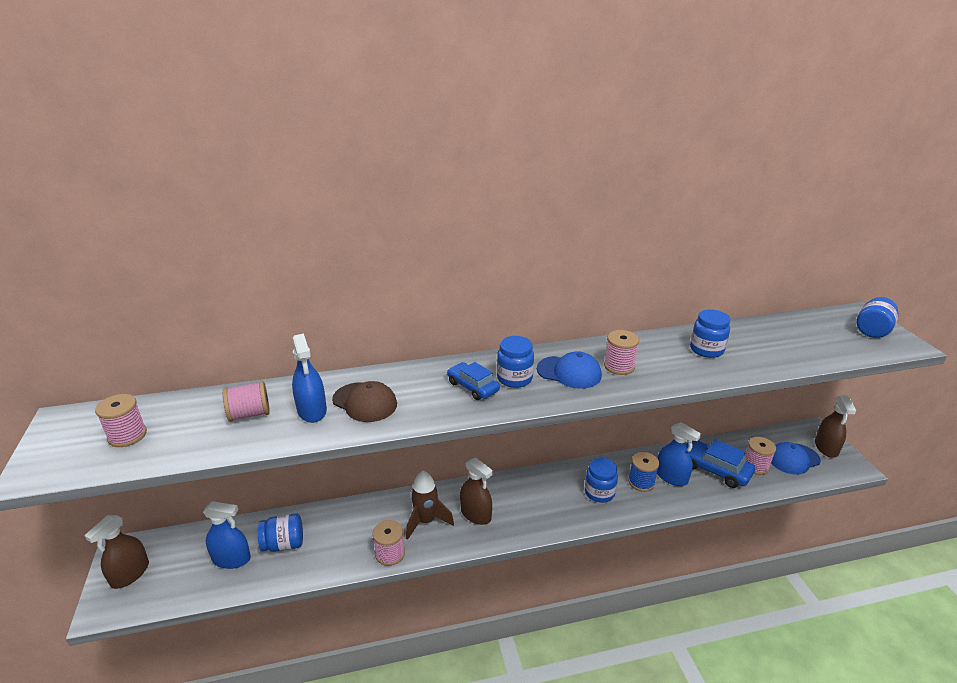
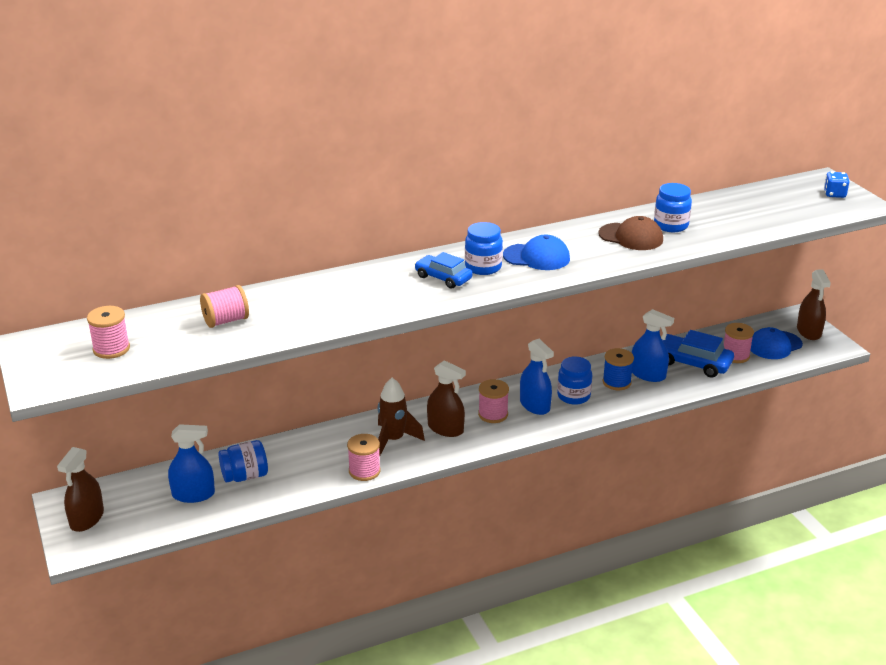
camera: 10 degrees left, 0 degrees up
blue spray bottle [292,334,327,423] -> blue spray bottle moved to [520,339,554,415]
brown cap [332,381,397,422] -> brown cap moved to [598,216,663,250]
pink spool [604,330,639,375] -> pink spool moved to [478,379,509,423]
blue jar [856,297,899,338] -> blue dice [824,172,849,198]

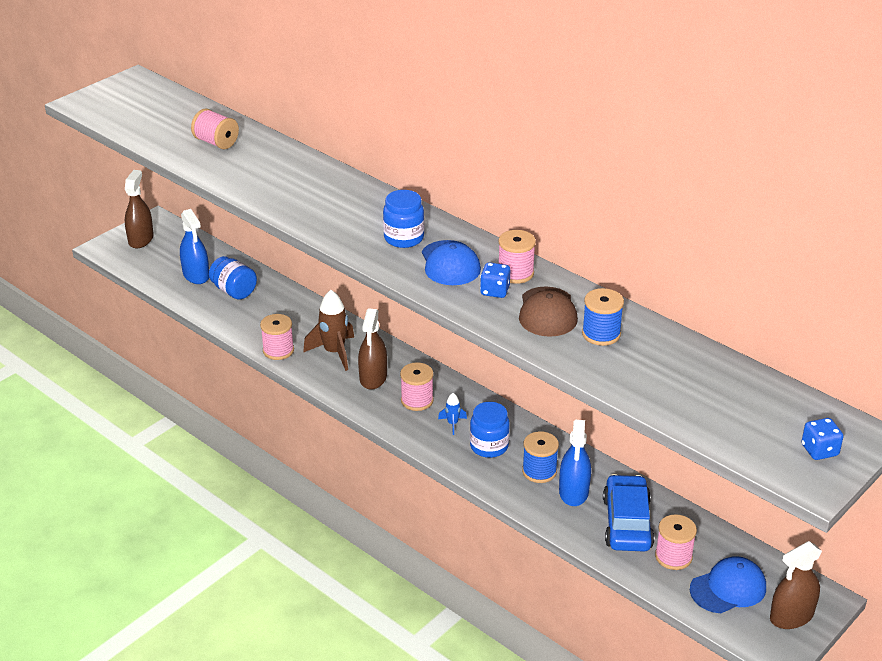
camera: 65 degrees right, 5 degrees up
brown spray bottle [57,447,104,532] -> brown spray bottle turned 105 degrees clockwise [125,170,154,248]
pink spool [87,306,130,359] -> pink spool moved to [498,230,536,284]
blue car [415,252,473,289] -> none
blue spray bottle [520,339,554,415] -> blue rocket [438,393,467,435]
blue jar [654,183,692,232] -> blue spool [582,288,624,346]
blue cap [750,327,803,359] -> blue cap turned 120 degrees clockwise [690,556,766,613]
none -> blue dice [480,262,510,298]

